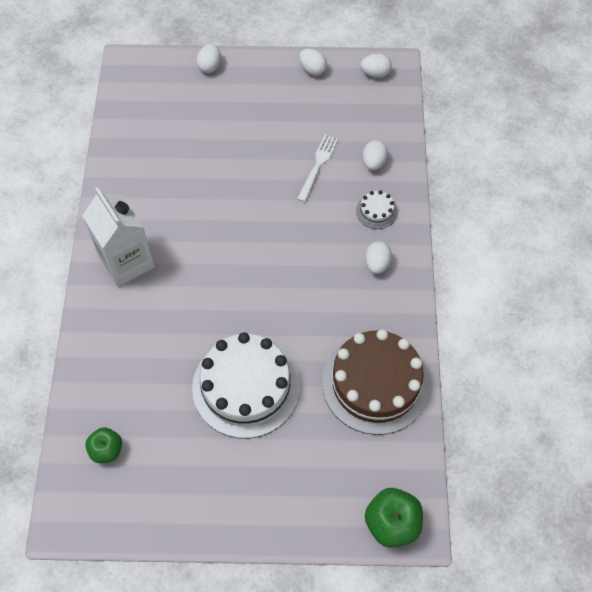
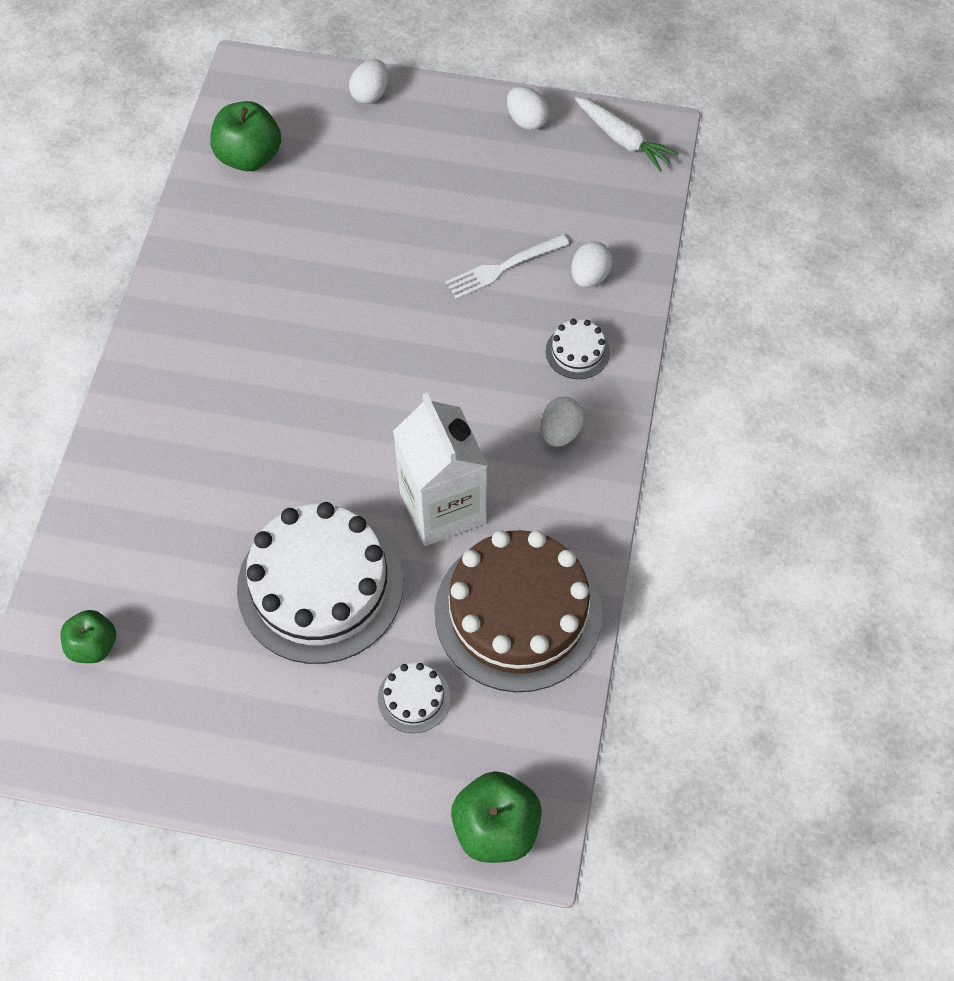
camera: 10 degrees right, 0 degrees up
white carton [82,187,155,287] -> white carton moved to [393,393,488,546]
white fork [297,135,338,202] -> white fork turned 150 degrees counterclockwise [445,234,569,299]
white egg [360,53,392,78] -> white carrot [574,97,679,171]
none -> green apple [210,101,281,171]
none -> white cake [378,663,451,733]

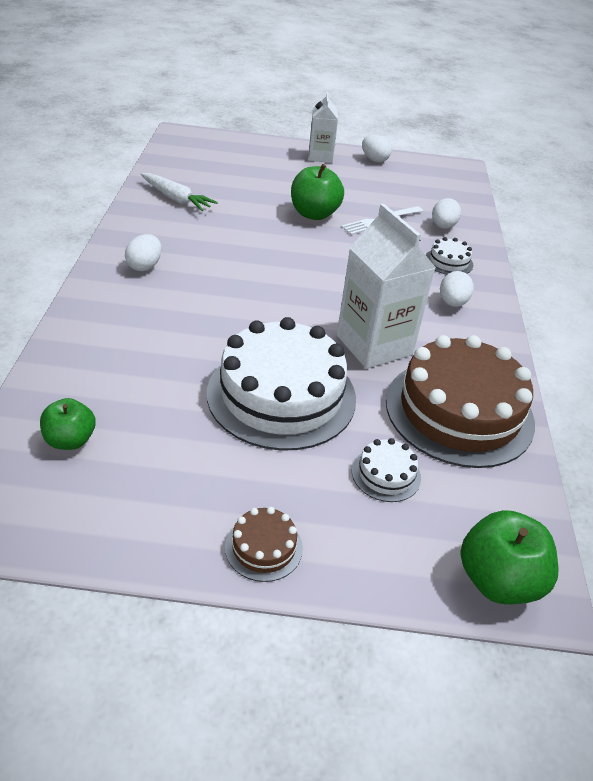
camera: 10 degrees left, 20 degrees down
green apple [210,101,281,171] -> green apple moved to [291,164,344,220]
white egg [349,59,389,104] -> white egg moved to [125,234,162,271]
white carrot [574,97,679,171] -> white carrot moved to [140,173,218,211]
none -> brown cake [225,507,303,582]
none -> white carton [309,92,338,163]

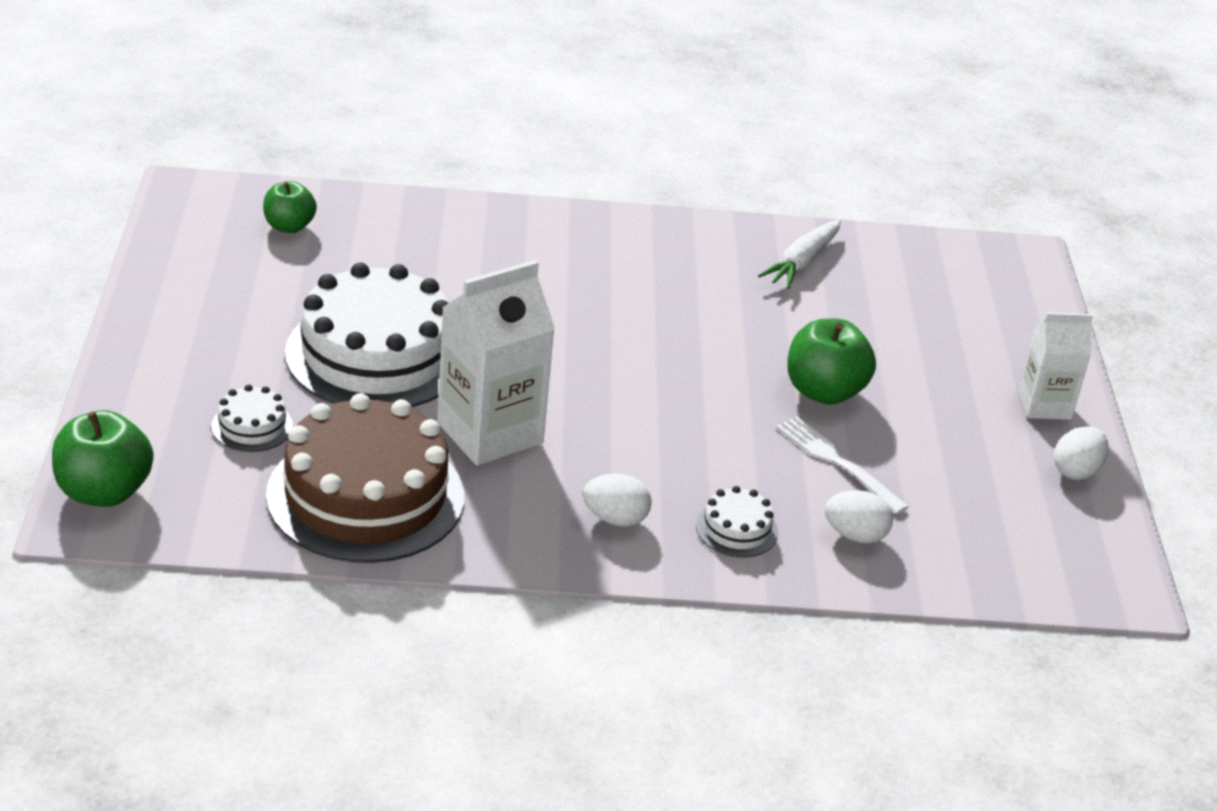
camera: 85 degrees right, 5 degrees down
white egg [125,234,162,271] -> none
brown cake [225,507,303,582] -> none

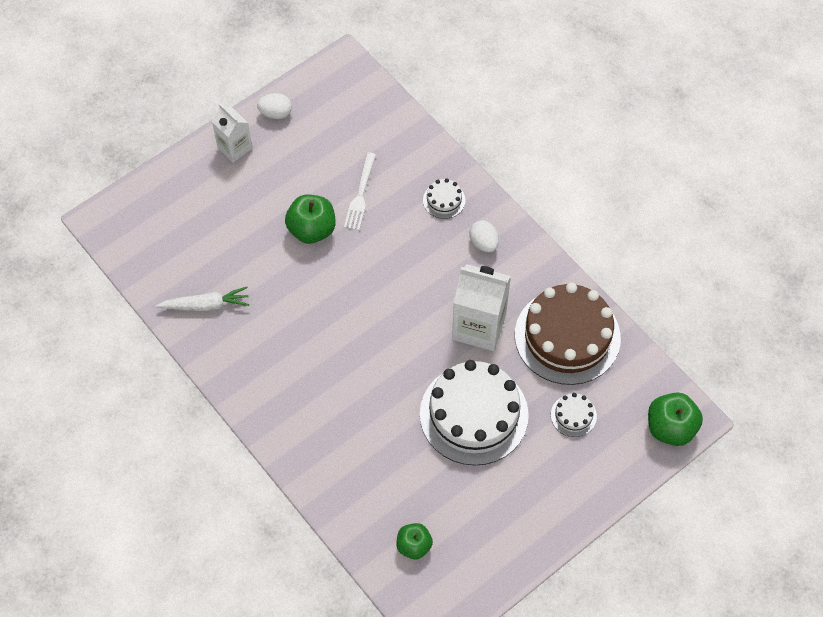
camera: 125 degrees left, 25 degrees up
white egg [825,490,893,543] -> none

